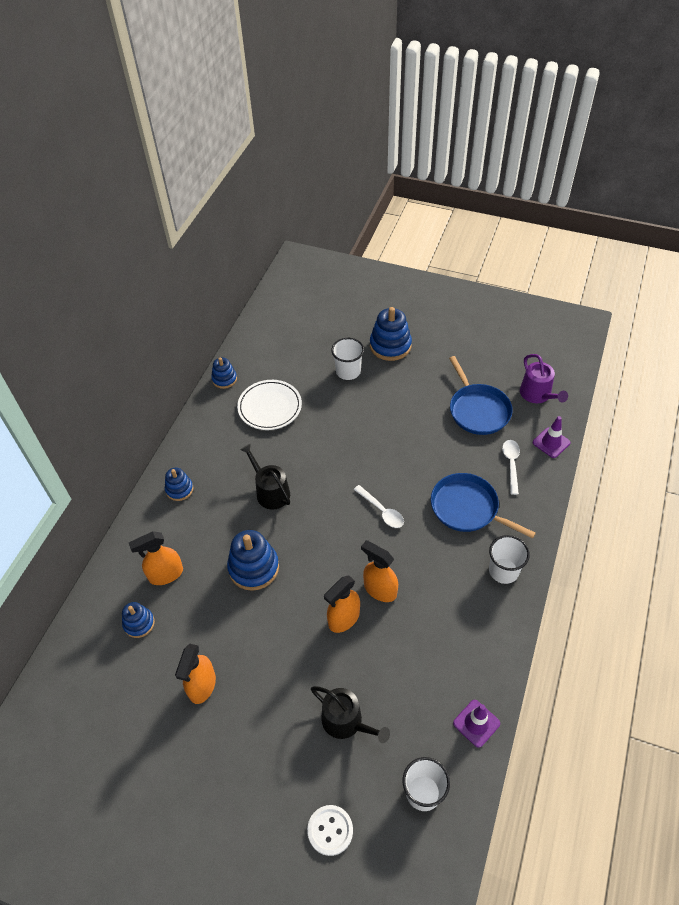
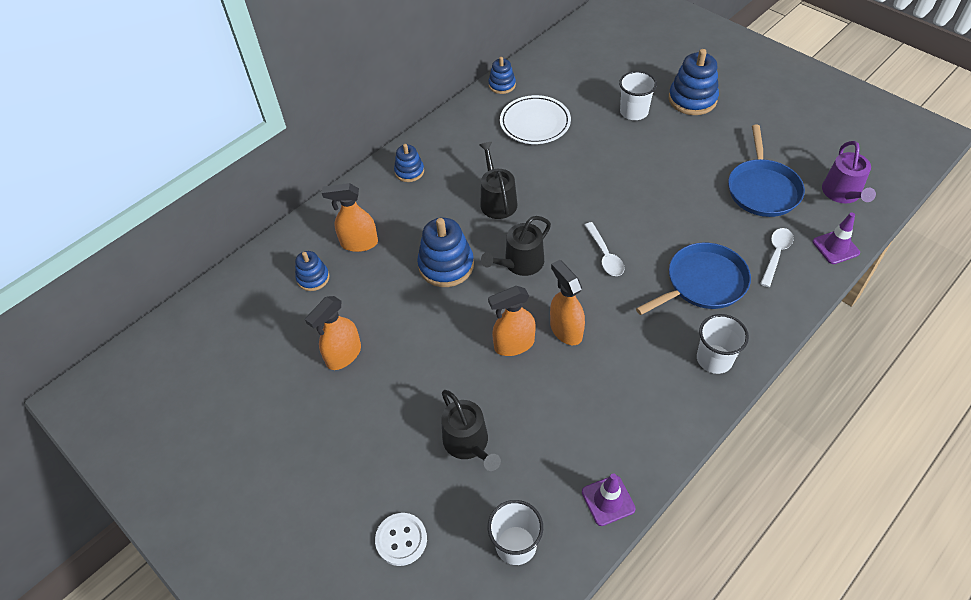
camera: 25 degrees right, 0 degrees up
blue pan [431,473,536,539] -> blue pan turned 90 degrees clockwise [636,243,751,315]
none -> black watering can [481,216,551,276]

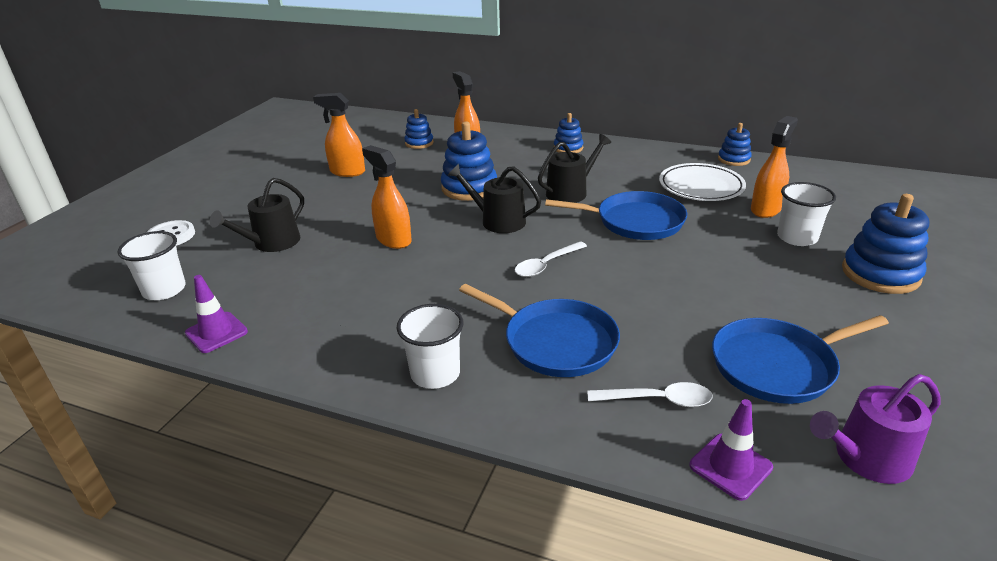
camera: 65 degrees right, 20 degrees down
orange spray bottle [550,260,585,345] -> orange spray bottle moved to [751,116,798,218]
none -> blue pan [545,191,687,240]

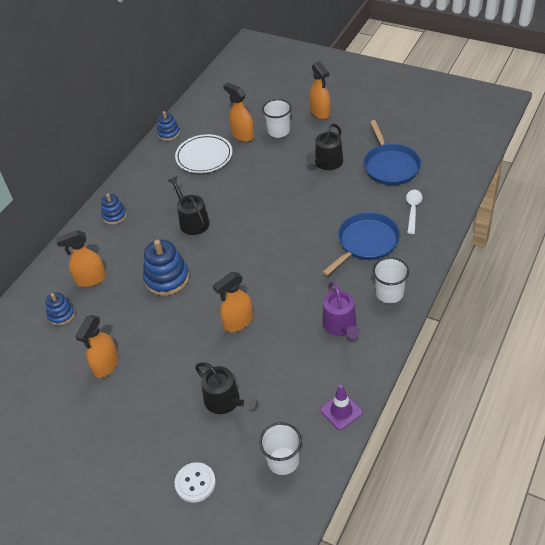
camera: 80 degrees left, 15 degrees up
black watering can [448,164,541,233] -> black watering can moved to [306,124,343,170]
white spoon [515,242,587,277] -> none
blue pan [545,191,687,240] -> none
purple traffic cone [689,399,773,501] -> none
purple watering can [810,374,940,484] -> purple watering can moved to [322,282,360,339]
blue stacking toy [842,194,929,294] -> orange spray bottle [309,61,331,119]

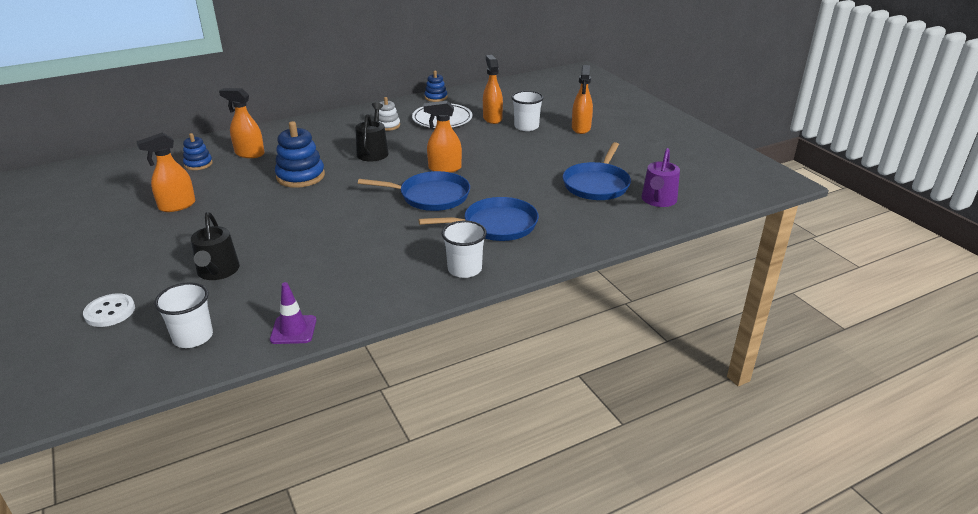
camera: 30 degrees right, 15 degrees down
blue stacking toy [101,193,127,225] -> none
orange spray bottle [213,272,253,332] -> orange spray bottle moved to [424,101,462,173]
black watering can [306,124,343,170] -> none
purple watering can [322,282,360,339] -> purple watering can moved to [642,148,680,207]
white spoon [406,190,422,234] -> none
none -> blue pan [358,171,470,211]
none -> white stacking toy [379,97,400,131]

